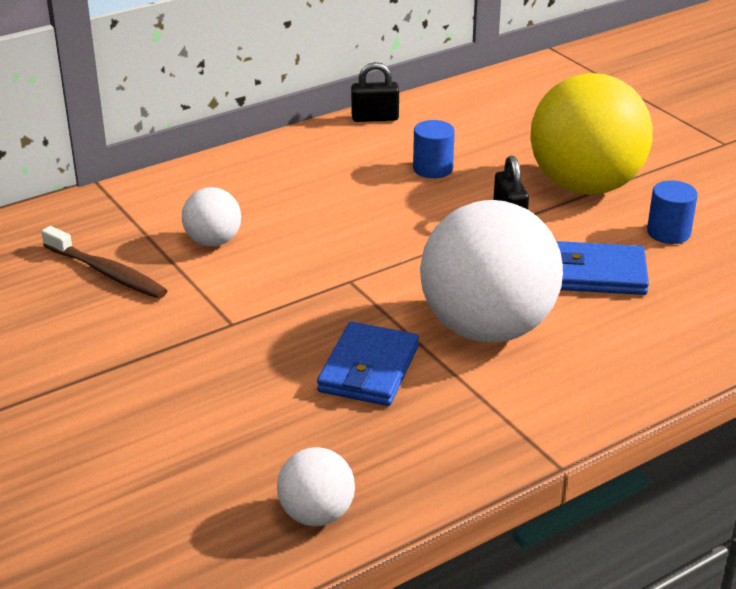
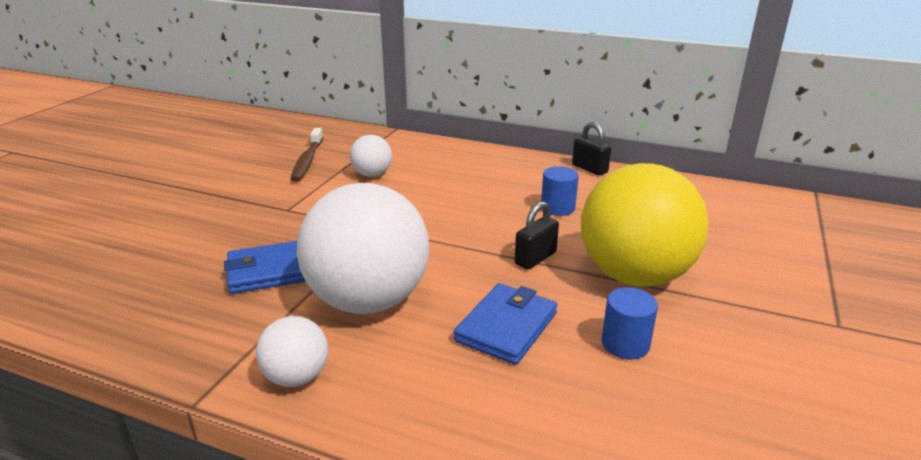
camera: 55 degrees right, 5 degrees down
white ball [277,447,355,526] -> white ball moved to [256,316,328,387]
blue wallet [556,241,649,295] -> blue wallet turned 60 degrees clockwise [454,283,557,365]

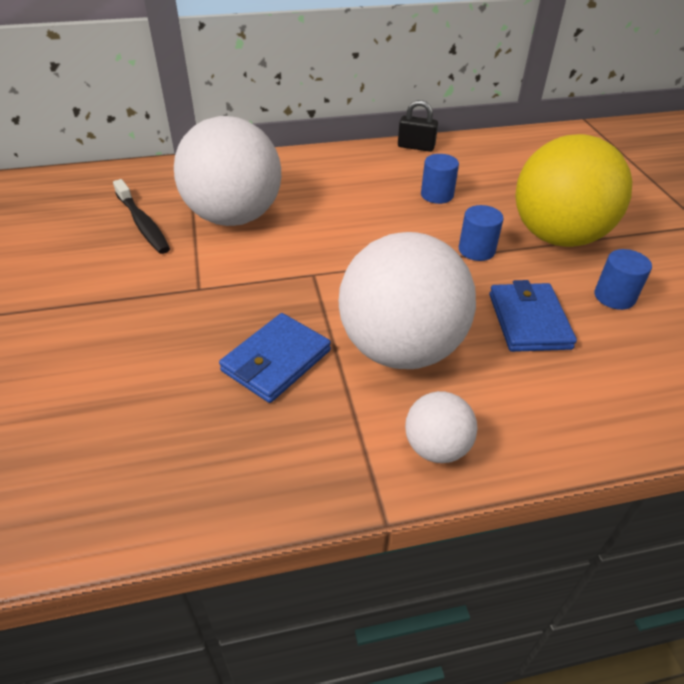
camera: 35 degrees left, 15 degrees up
brown toothbrush [291,128,323,182] -> black toothbrush [113,179,170,254]
white ball [350,135,392,177] -> white ball [174,116,281,226], size x2.15
black padlock [515,201,559,270] -> blue cylinder [459,205,504,261]

